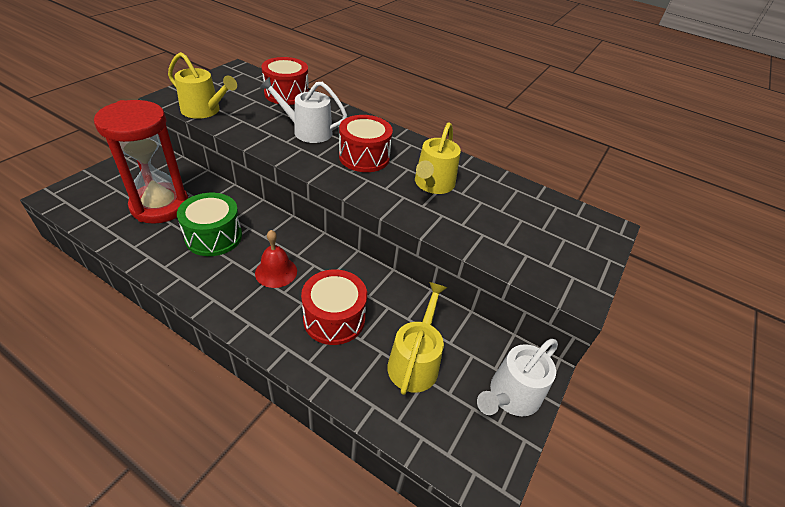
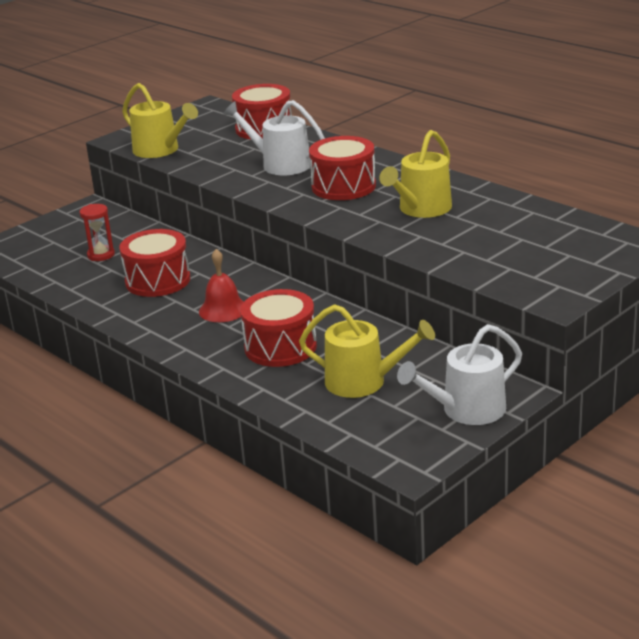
camera: 20 degrees right, 15 degrees down
red hourglass [94,100,188,224] -> red hourglass [79,204,115,261], size x0.42
green drum [177,193,242,256] -> red drum [119,229,190,297]
yellow watering can [387,282,447,395] -> yellow watering can turned 75 degrees clockwise [299,304,435,398]

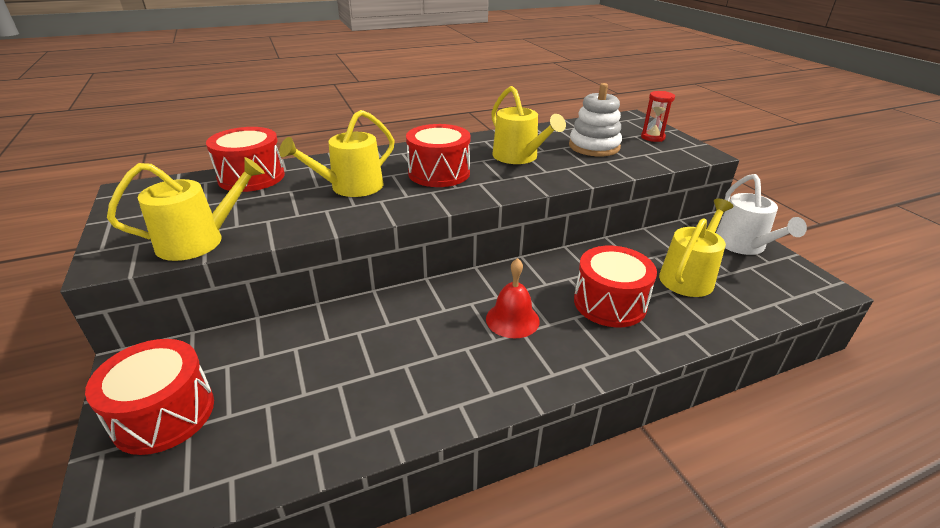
camera: 70 degrees left, 5 degrees up
red hourglass [79,204,115,261] -> red hourglass moved to [641,91,675,142]
red drum [119,229,190,297] -> red drum moved to [85,339,214,455]
white watering can [223,100,325,175] -> yellow watering can [279,110,395,197]
none -> white stacking toy [569,83,622,156]

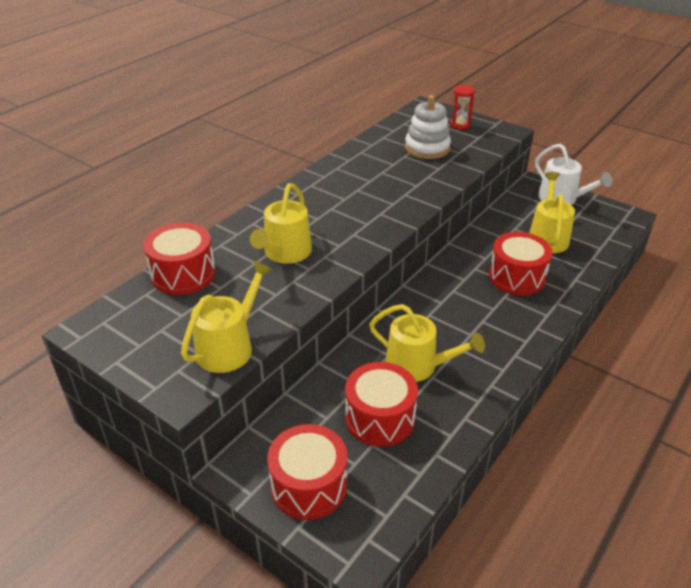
camera: 30 degrees left, 5 degrees up
red drum [406,124,471,187] -> red drum moved to [345,362,418,447]
red bell [486,258,540,339] -> none
yellow watering can [491,86,566,164] -> yellow watering can moved to [369,304,485,382]

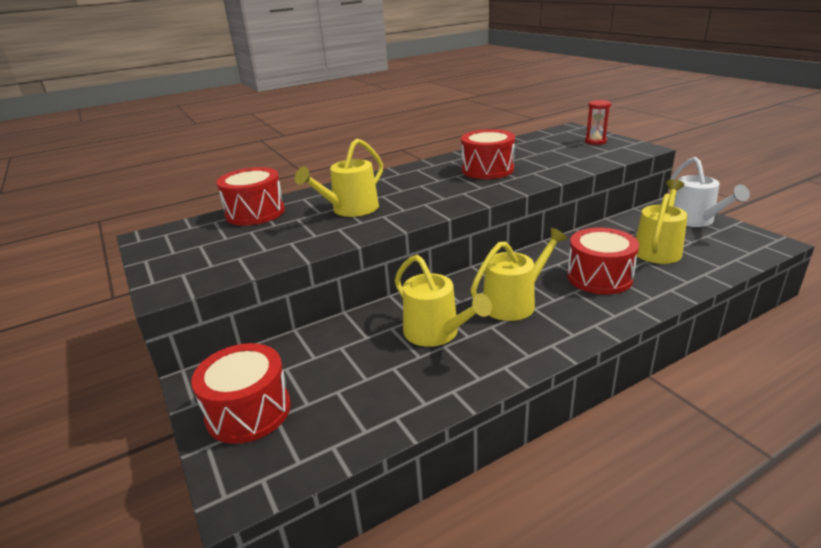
camera: 25 degrees right, 10 degrees down
yellow watering can [181,261,273,373] -> yellow watering can moved to [470,228,567,321]
red drum [345,362,418,447] -> red drum moved to [461,129,515,179]
white stacking toy [405,95,451,159] -> none

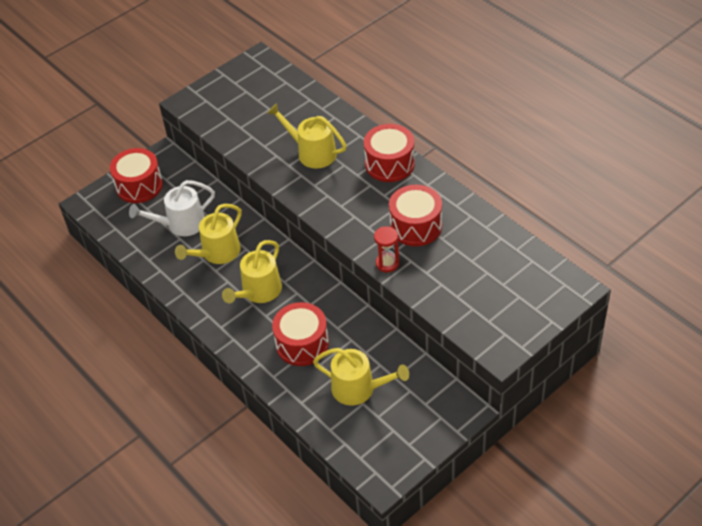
camera: 80 degrees right, 20 degrees up
red drum [216,167,285,225] -> red drum moved to [364,124,415,182]
yellow watering can [470,228,567,321] -> yellow watering can turned 75 degrees clockwise [222,240,282,303]
red hourglass [585,100,611,145] -> red hourglass moved to [374,226,399,272]
white watering can [670,157,750,227] -> white watering can moved to [129,180,215,236]

